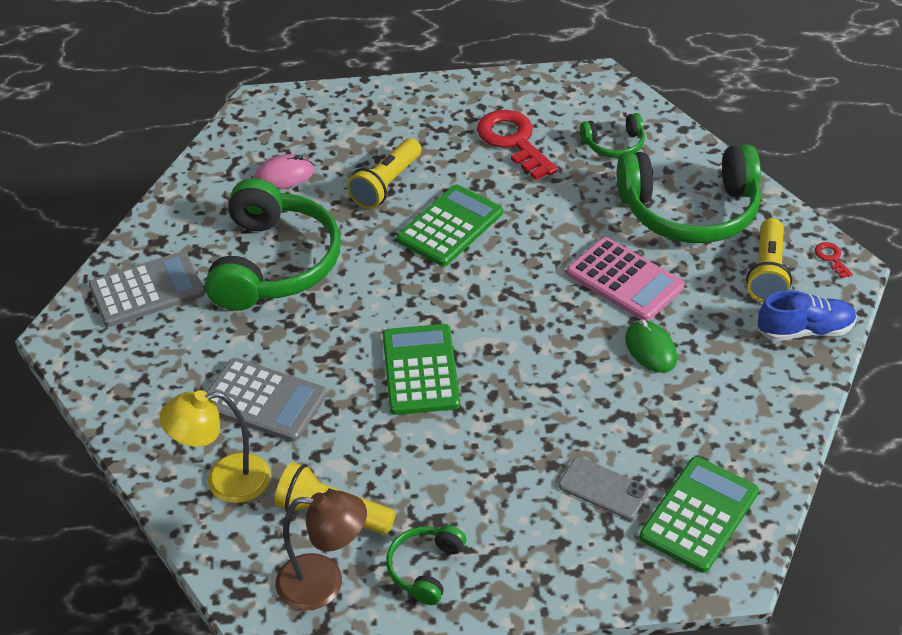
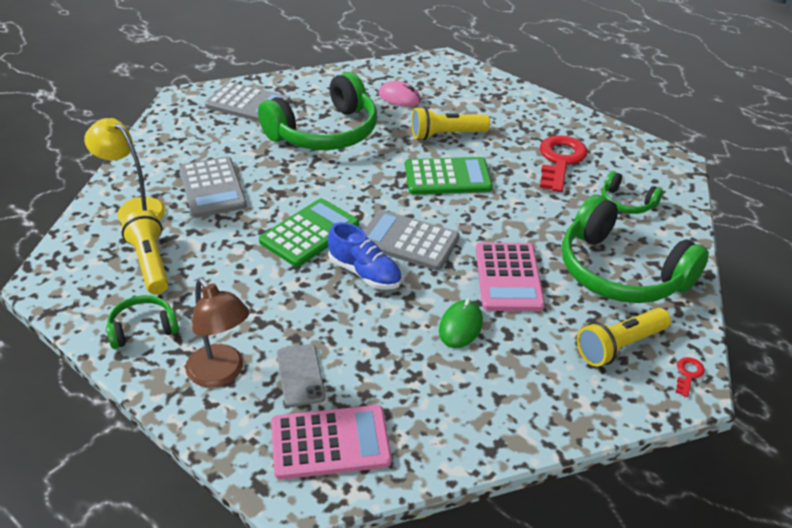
camera: 45 degrees right, 5 degrees down
brown lamp [276,490,367,611] -> brown lamp moved to [185,278,250,387]
green calculator [639,457,759,573] -> pink calculator [271,405,392,480]
blue shoe [757,290,857,341] -> blue shoe moved to [328,222,402,290]
none -> grey calculator [364,210,460,270]

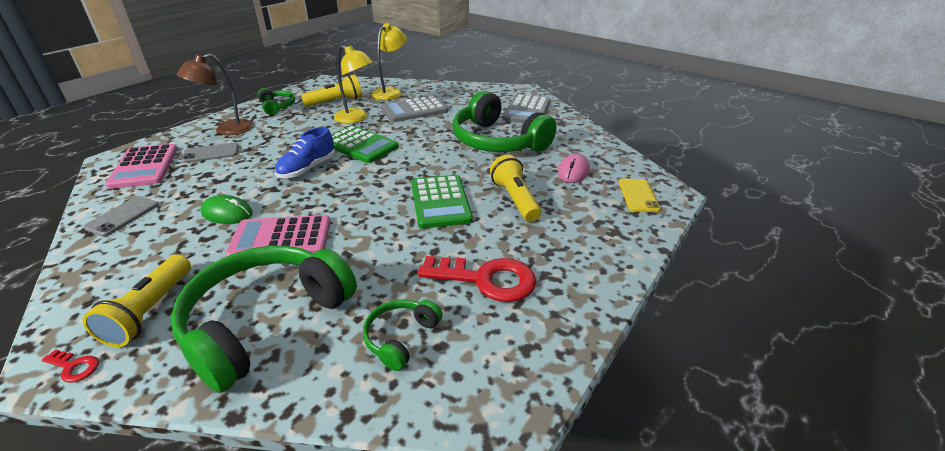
camera: 85 degrees right, 5 degrees down
grey calculator [364,210,460,270] -> none
yellow flashlight [577,308,671,367] -> yellow flashlight turned 135 degrees counterclockwise [83,255,191,347]
none -> grey phone [84,196,159,237]
none -> yellow lamp [334,45,373,124]
none -> yellow phone [619,179,661,212]

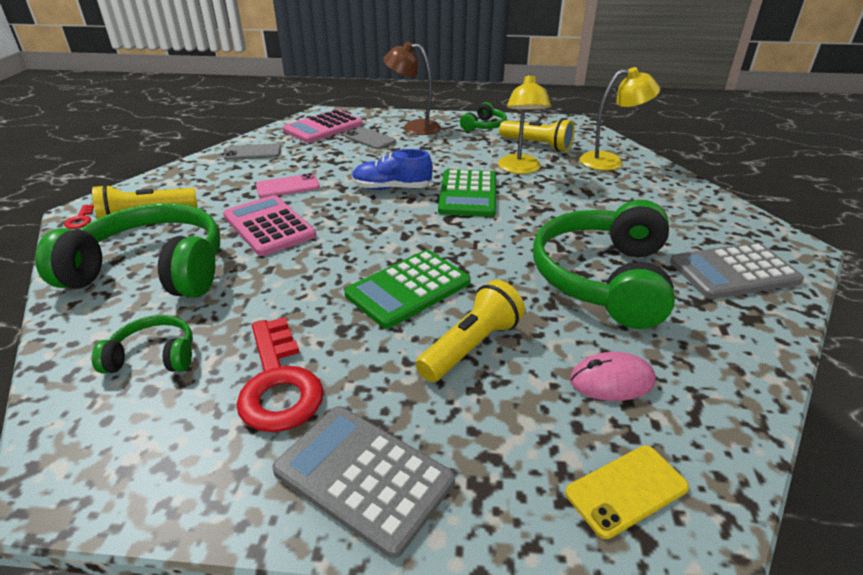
camera: 60 degrees right, 0 degrees up
green mouse [201,195,253,224] -> pink phone [256,173,320,198]
grey calculator [381,95,448,122] -> grey calculator moved to [272,406,455,558]

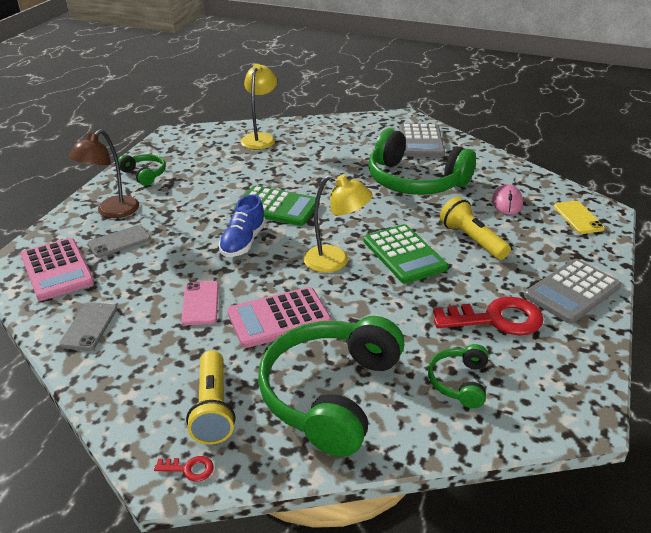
camera: 75 degrees left, 0 degrees up
yellow lamp [498,73,551,174] -> yellow lamp moved to [303,175,373,273]
yellow flashlight [499,118,575,152] -> none

